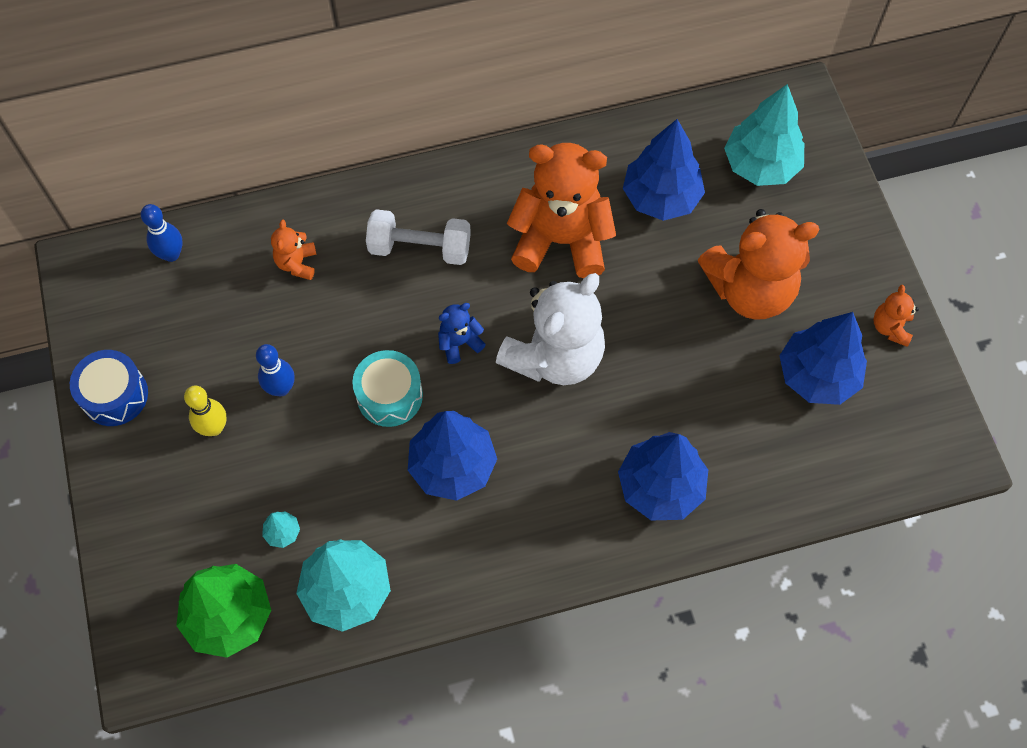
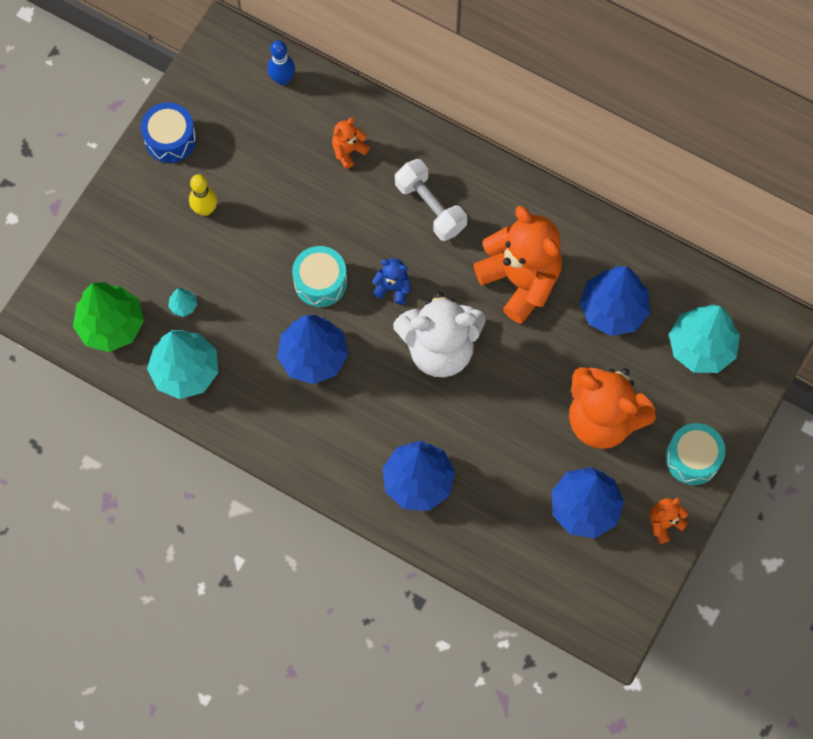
camera: 45 degrees right, 5 degrees up
blue bowling pin [256,344,294,396] -> none
none -> turquoise drum [666,423,726,485]

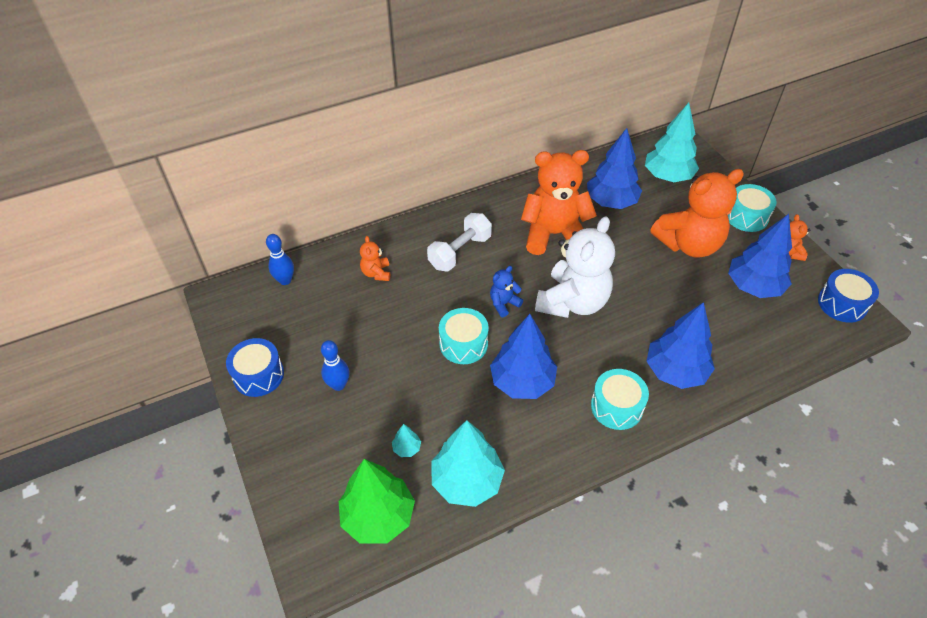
camera: 55 degrees left, 20 degrees down
yellow bowling pin [189,174,217,216] -> blue bowling pin [321,340,349,391]
white dumbbell [395,159,467,241] -> white dumbbell turned 45 degrees counterclockwise [427,213,492,271]
none -> turquoise drum [591,369,649,430]
none -> blue drum [818,269,879,323]

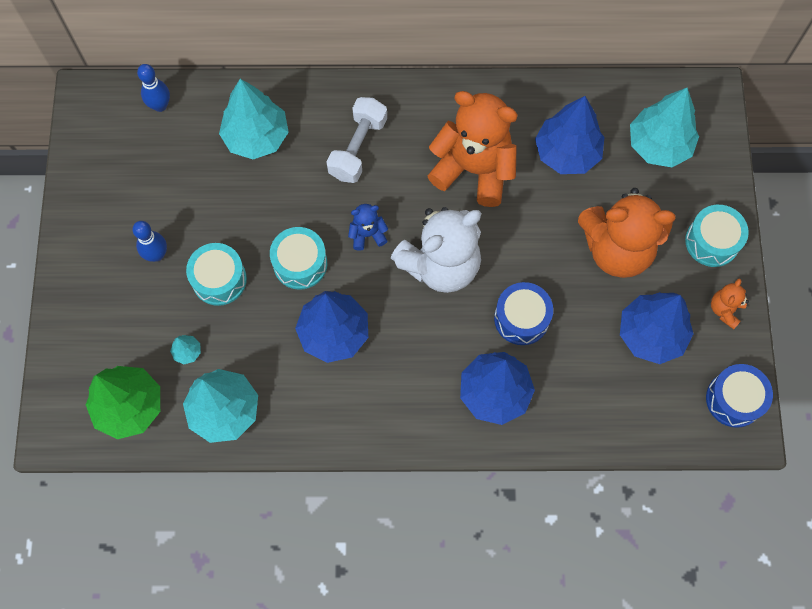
camera: 25 degrees right, 20 degrees up
blue drum [226,338,284,397] -> blue drum moved to [494,282,553,345]
orange teddy bear [360,236,390,281] -> turquoise tree [219,79,289,159]
white dumbbell [427,213,492,271] -> white dumbbell turned 45 degrees counterclockwise [327,97,387,183]
turquoise drum [591,369,649,430] -> turquoise drum moved to [186,243,247,306]

